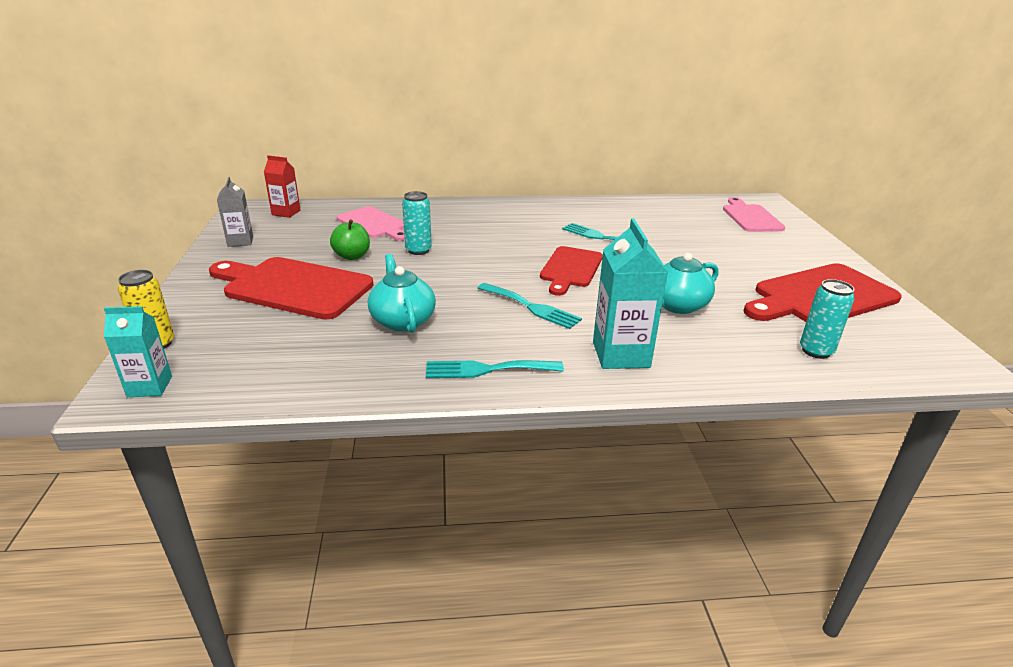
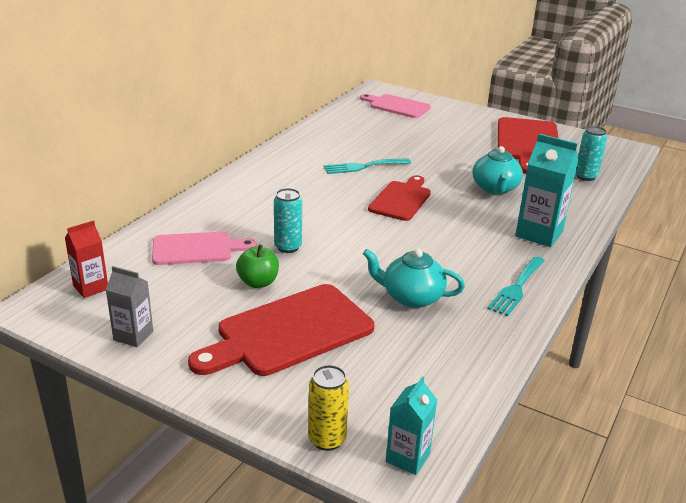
camera: 55 degrees left, 0 degrees up
turquoise fork [478,283,582,329] -> none
red cutting board [540,246,603,296] -> red cutting board turned 120 degrees counterclockwise [368,175,431,221]

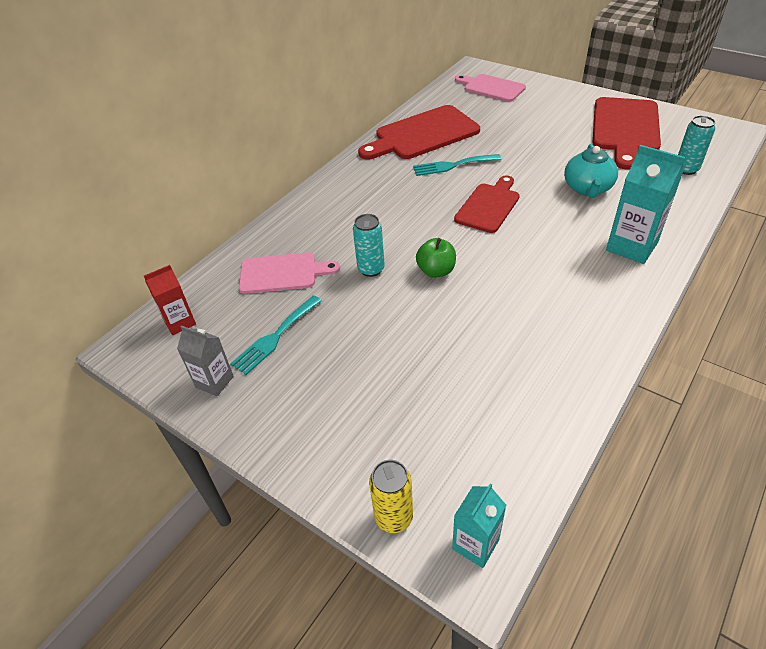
camera: 10 degrees right, 15 degrees up
red cutting board [188,284,374,376] -> red cutting board moved to [358,105,480,160]
green apple [236,245,279,288] -> green apple moved to [416,238,456,278]
turquoise teapot [363,249,465,308] -> none
turquoise fork [487,256,545,316] -> turquoise fork moved to [230,296,322,375]

